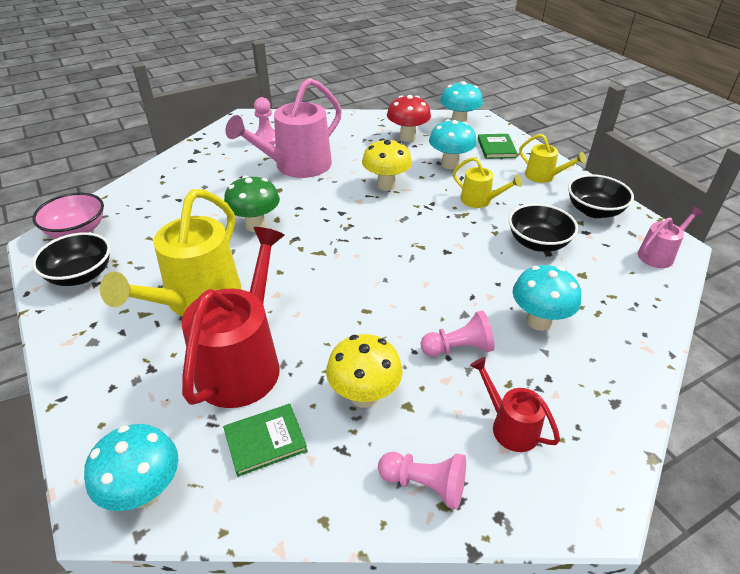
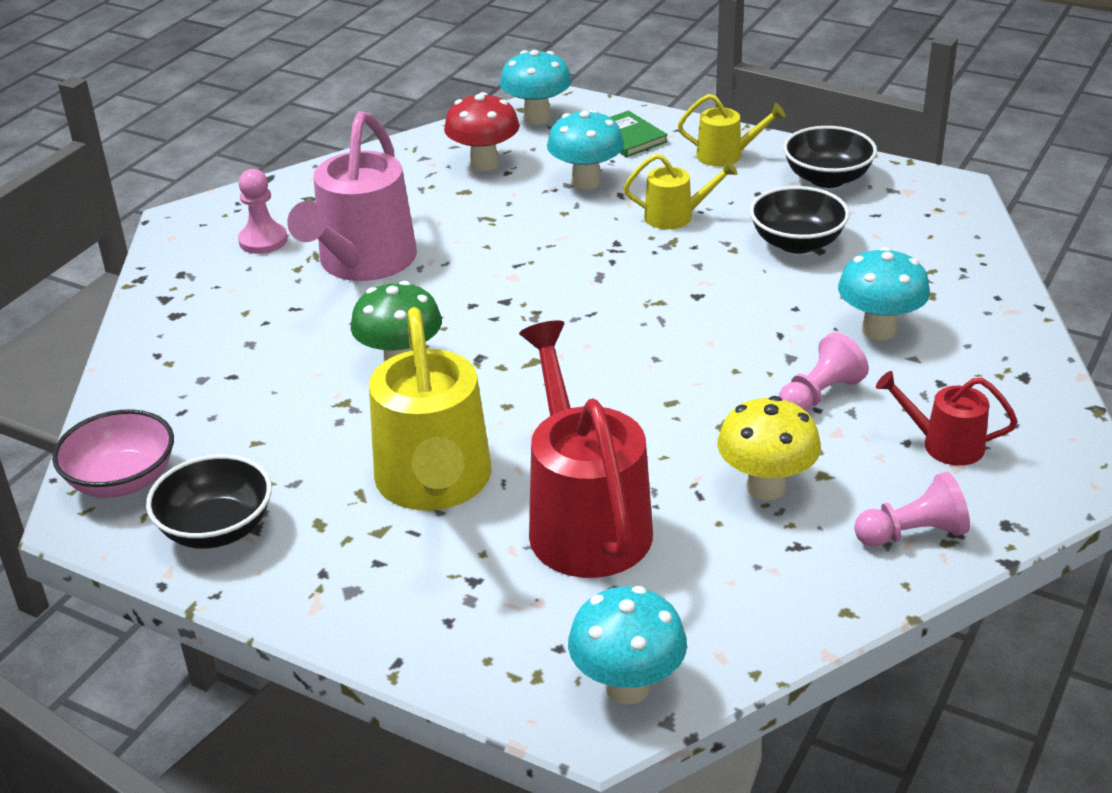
camera: 30 degrees left, 5 degrees down
green book [223,404,308,477] -> none
yellow mushroom [362,138,412,191] -> none
pink watering can [638,206,703,268] -> none

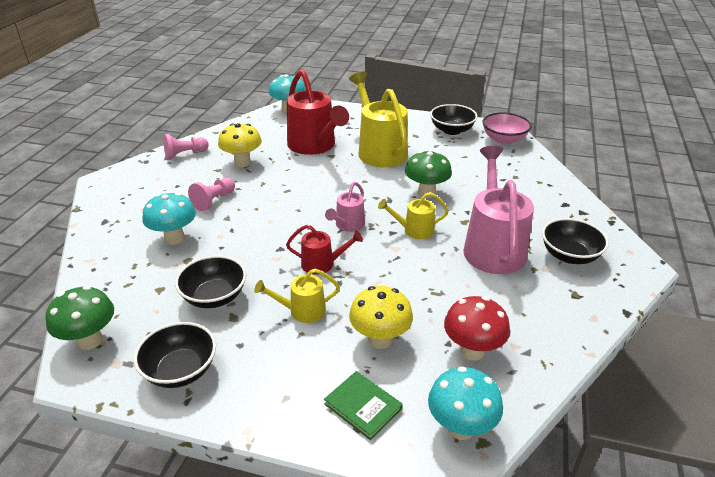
camera: 165 degrees right, 0 degrees up
pink pawn [238,169,288,254] -> black bowl [542,218,609,264]
turquoise mushroom [547,109,624,190] -> yellow mushroom [349,286,413,349]
yellow watering can [678,94,786,166] -> yellow watering can moved to [378,192,449,239]
red watering can [876,371,1018,466] -> red watering can moved to [286,225,363,275]
none -> green mushroom [45,286,114,350]
none -> pink watering can [325,182,365,232]

